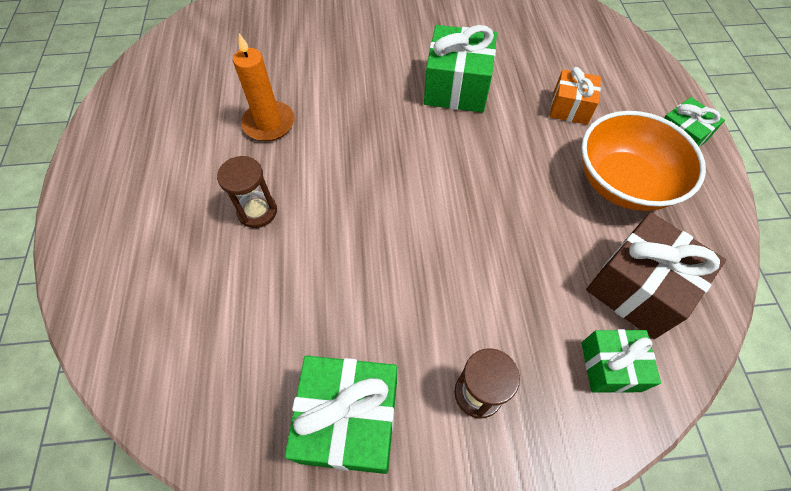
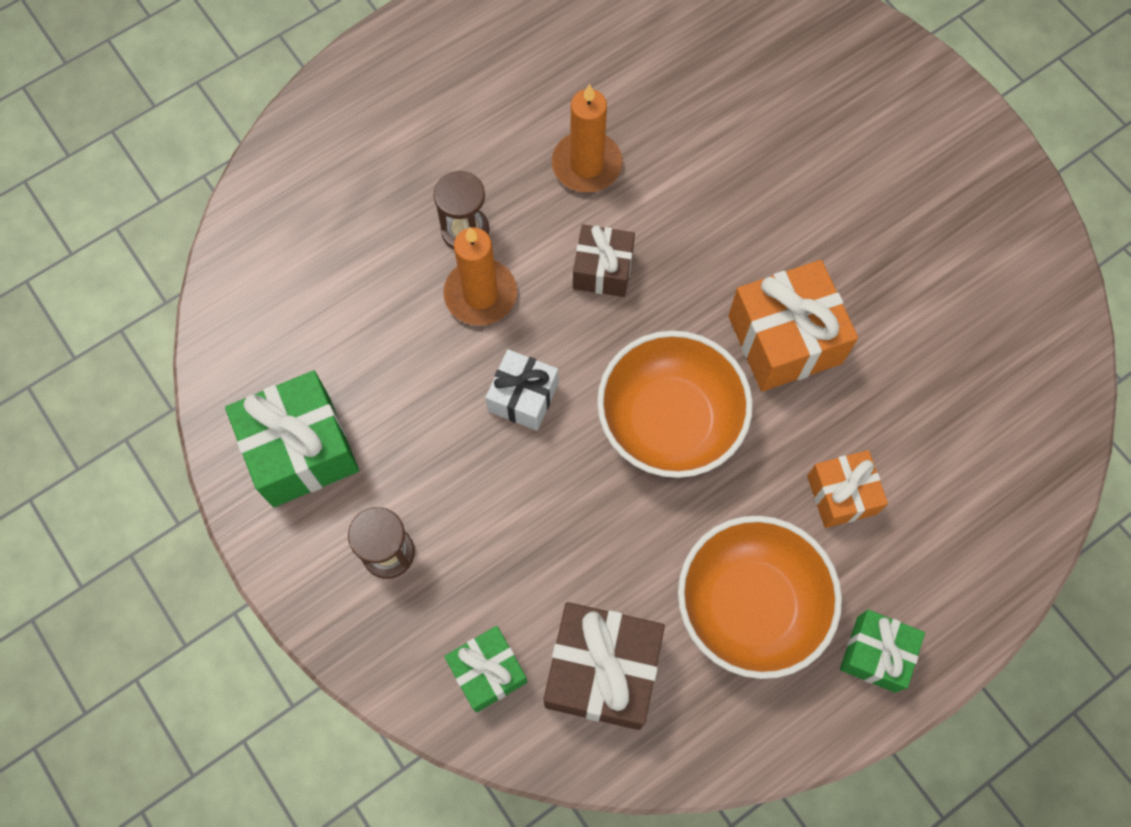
camera: 60 degrees right, 10 degrees up
green gift [424,25,497,113] -> orange gift [728,260,858,391]
none -> orange candle [443,227,517,326]
none -> white gift [485,349,558,431]
none -> brown gift [573,224,635,297]
none -> orange bowl [597,331,753,478]

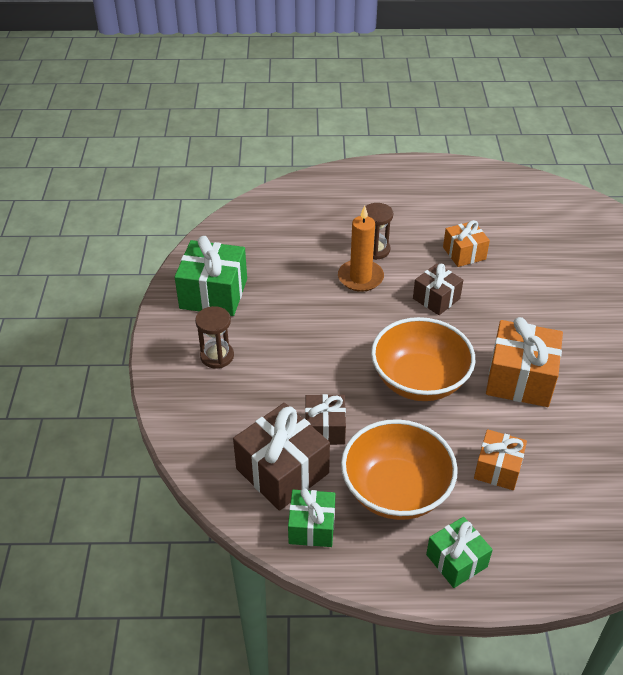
camera: 35 degrees right, 25 degrees down
green gift [444,626,527,713] -> green gift moved to [288,488,335,547]
white gift [485,349,558,431] -> none
orange candle [551,84,623,193] -> orange gift [443,220,490,267]
none -> brown gift [305,394,346,445]

